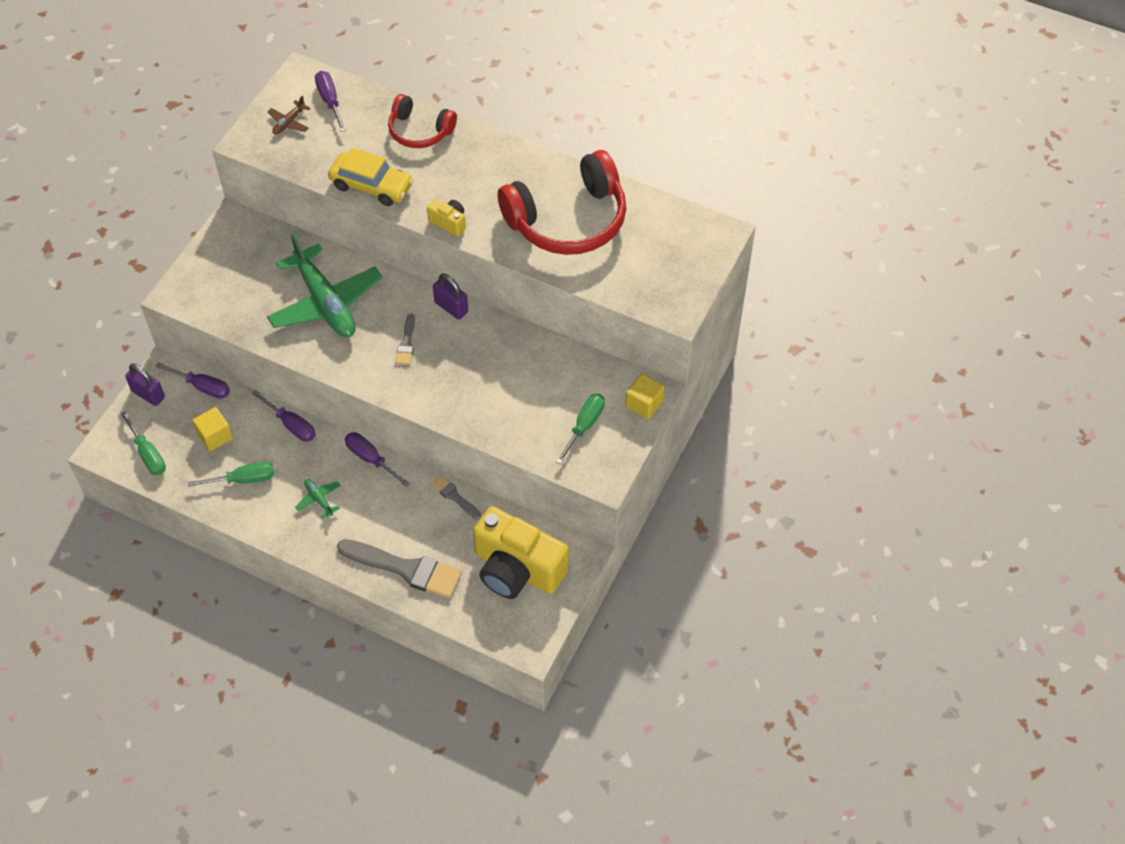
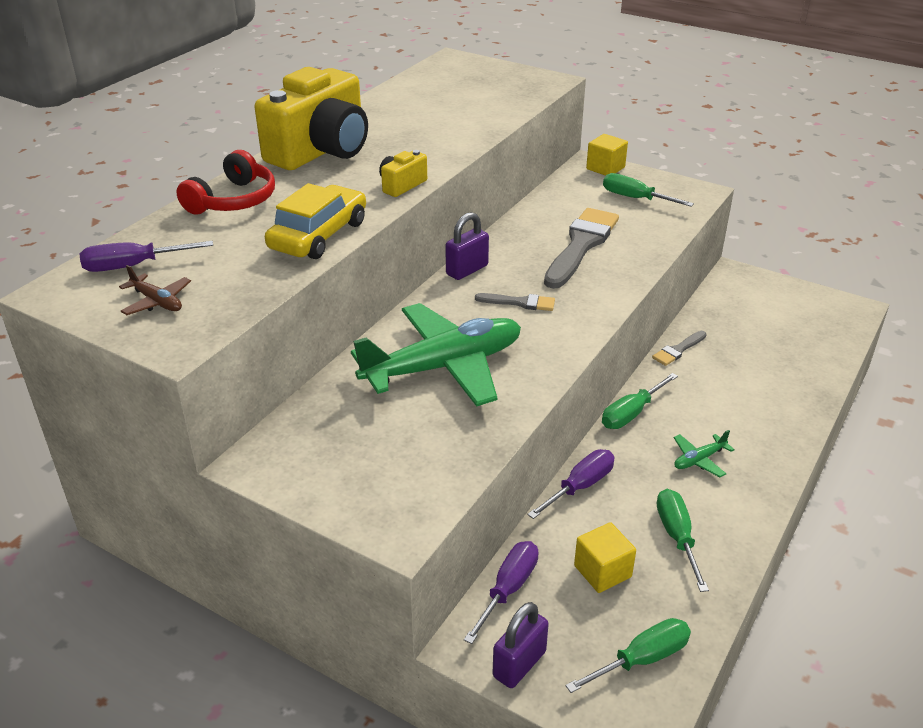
camera: 85 degrees left, 20 degrees down
grey brush [337,539,462,598] -> grey brush moved to [544,208,619,289]
purple screwdriver [345,432,410,487] -> green screwdriver [602,373,678,429]
yellow camera [473,506,569,599] -> yellow camera moved to [255,67,368,170]
red headphones [498,150,626,255] -> none

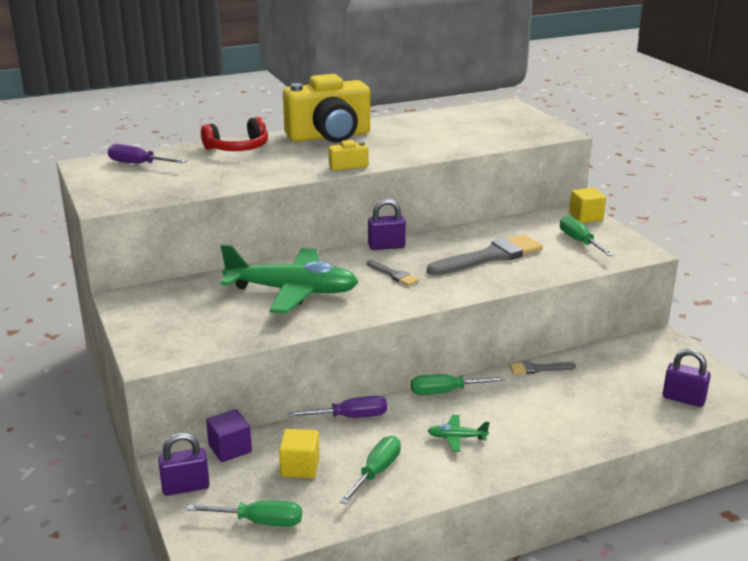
camera: 35 degrees right, 10 degrees down
brown plane [119,265,191,315] -> none
yellow car [265,183,366,259] -> none
purple screwdriver [464,541,538,644] -> purple cube [206,409,252,462]
none -> purple padlock [663,349,711,407]

